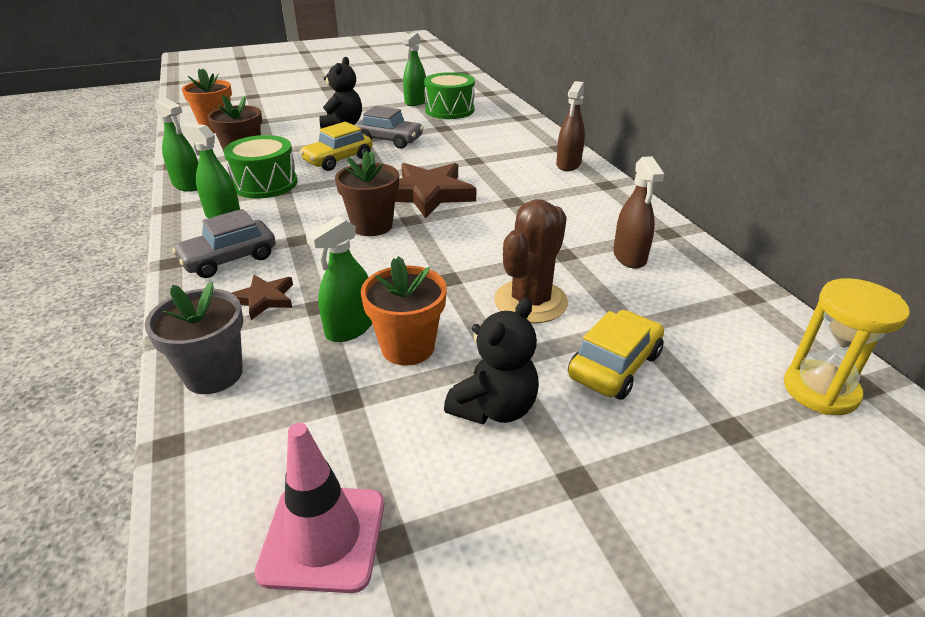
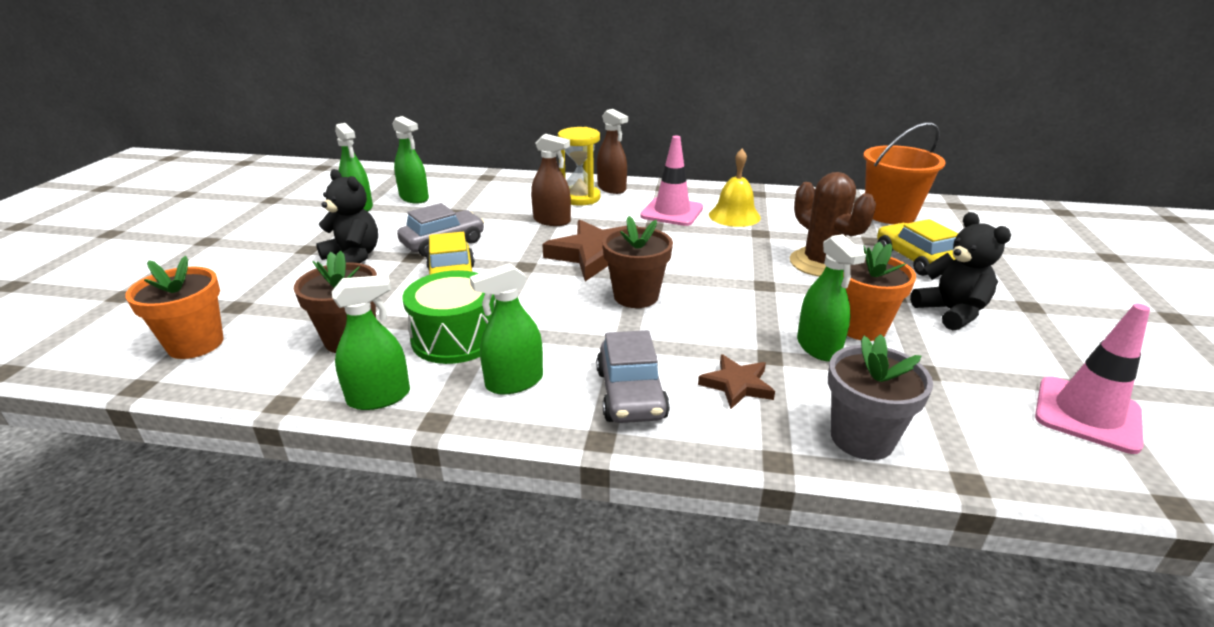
camera: 60 degrees left, 5 degrees down
green drum [424,72,475,119] -> green spray bottle [392,116,429,204]
brown spray bottle [613,156,664,269] -> brown spray bottle moved to [531,134,571,226]
yellow hourglass [784,278,910,415] -> yellow hourglass moved to [558,127,600,206]
none -> pink traffic cone [640,136,703,226]
none -> yellow bell [709,149,761,227]
none -> orange bucket [863,122,946,224]

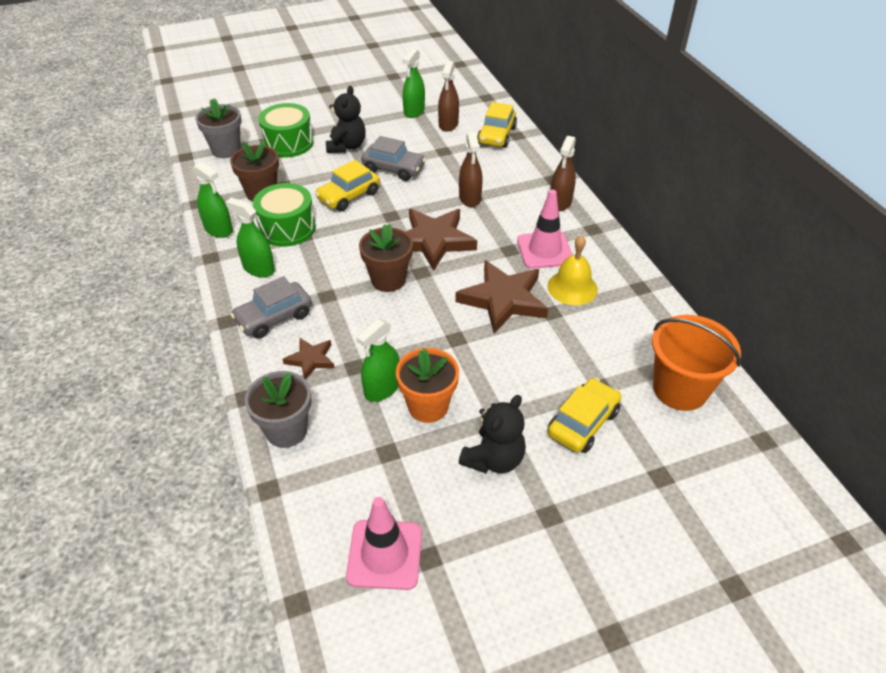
camera: 60 degrees right, 15 degrees up
orange flower pot [125,256,224,359] -> grey flower pot [195,98,241,158]
green spray bottle [392,116,429,204] -> brown spray bottle [438,61,459,132]
yellow hourglass [558,127,600,206] -> none
brown cactus [790,172,876,277] -> none
none -> green drum [258,103,314,157]
none -> brown star [456,260,548,333]
none -> yellow car [477,102,517,148]

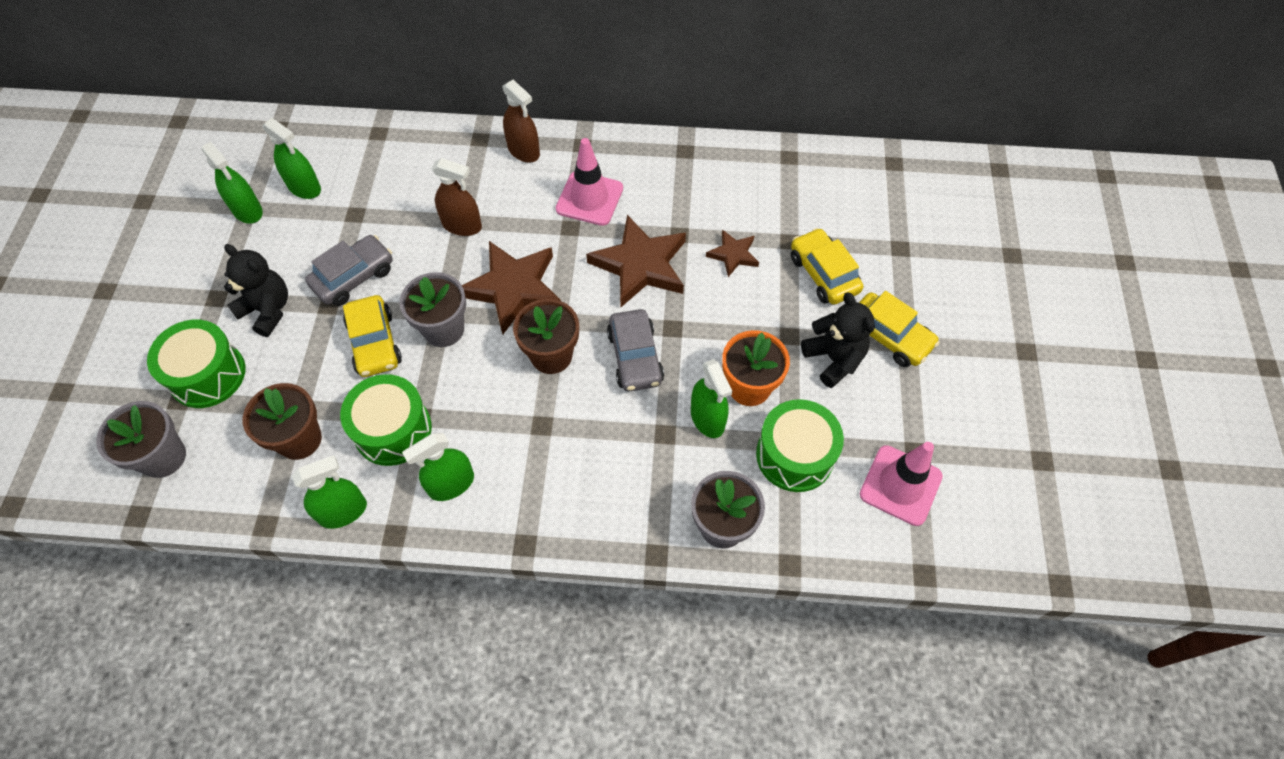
camera: 65 degrees left, 15 degrees up
grey car [231,276,312,339] -> grey car moved to [607,309,664,392]
brown star [282,338,335,380] -> brown star moved to [706,230,759,277]
brown spray bottle [438,61,459,132] -> green spray bottle [262,118,321,199]
yellow car [477,102,517,148] -> yellow car moved to [859,291,940,367]
yellow bell [547,235,598,305] -> none
orange bucket [652,315,741,411] -> none
none -> grey flower pot [399,272,466,347]
none -> green drum [756,399,844,492]

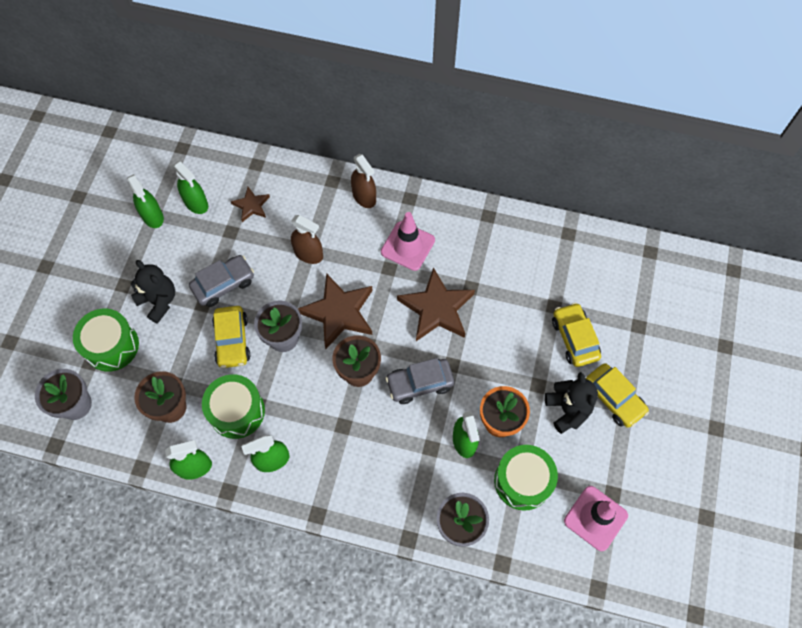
camera: 10 degrees right, 5 degrees up
grey car [607,309,664,392] -> grey car turned 75 degrees clockwise [385,358,454,404]
brown star [706,230,759,277] -> brown star moved to [231,187,270,222]

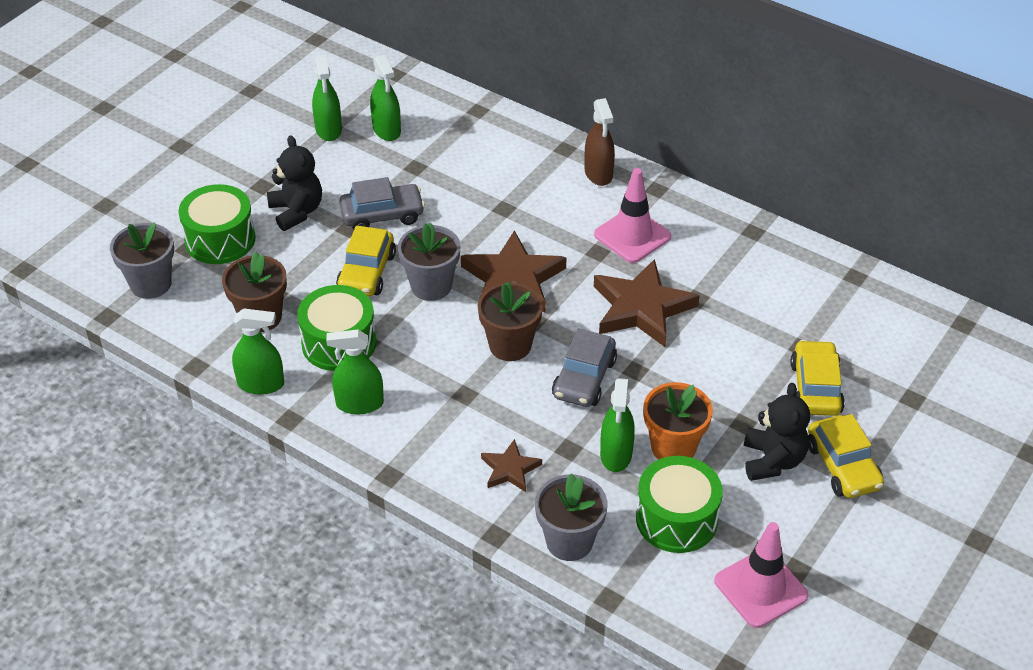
camera: 20 degrees right, 20 degrees down
brown star [231,187,270,222] -> brown star moved to [481,439,542,492]
brown spray bottle [291,215,323,264] -> none
grey car [385,358,454,404] -> grey car turned 75 degrees counterclockwise [552,328,617,407]

